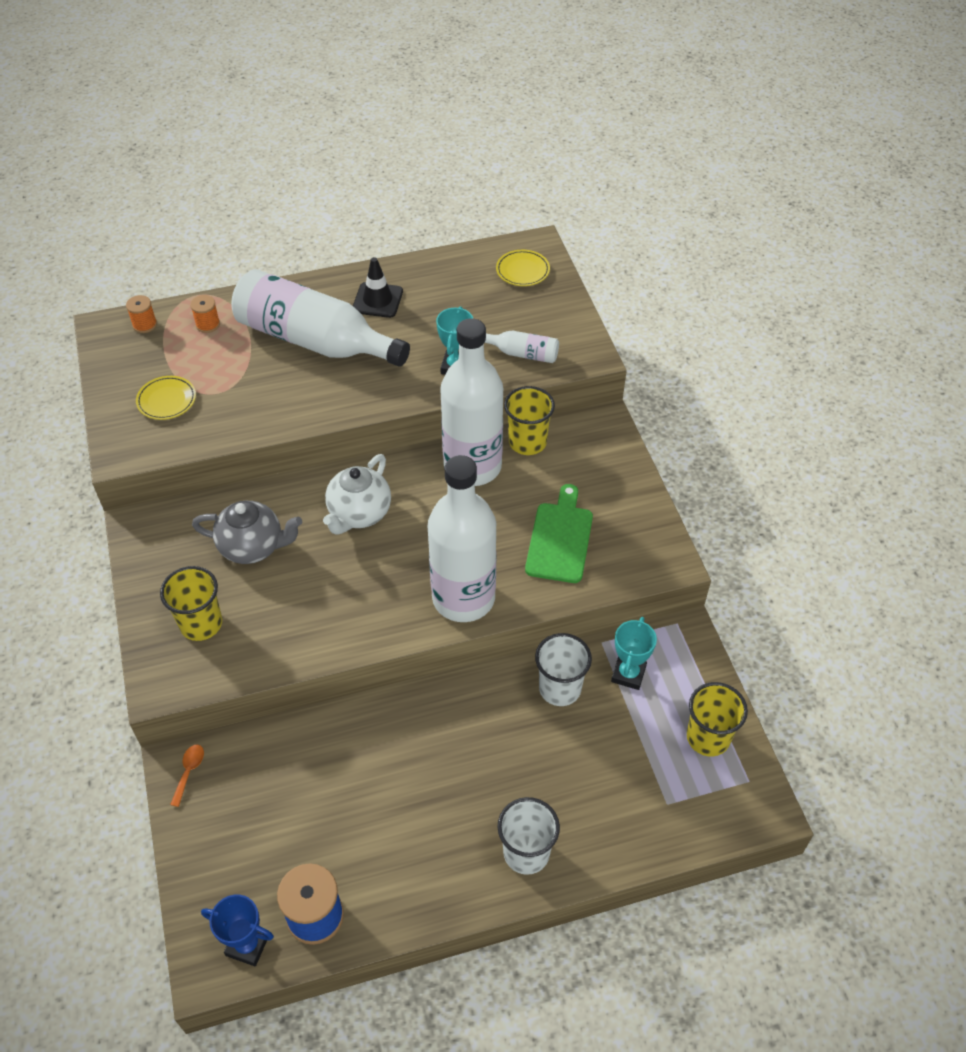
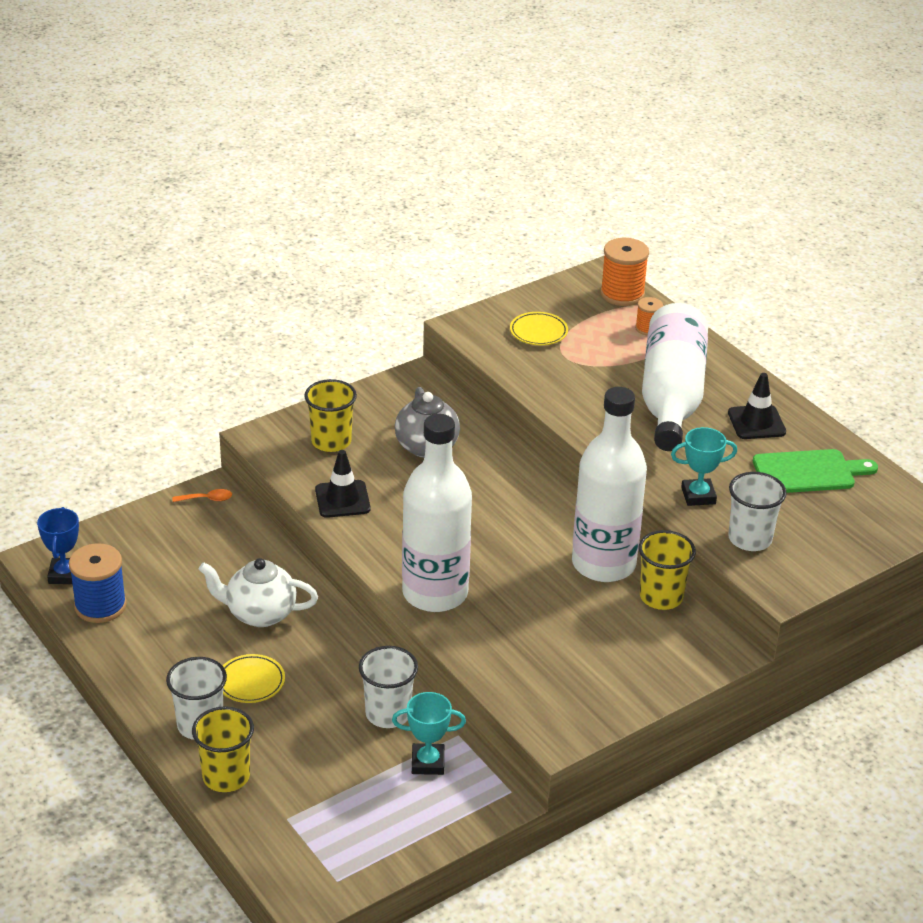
camera: 70 degrees right, 15 degrees down
orange spool [126,295,157,333] -> orange spool [600,238,649,306], size x1.82
white teapot [323,454,391,535] -> white teapot moved to [199,558,318,627]
white bottle [485,330,559,363] -> white cup [728,472,787,551]
yellow plate [496,250,550,286] -> yellow plate moved to [223,654,285,703]
green cutting board [525,484,593,583] -> green cutting board moved to [753,449,878,493]
yellow cup [687,682,748,756] -> yellow cup moved to [192,706,254,792]
none -> black traffic cone [315,450,371,518]

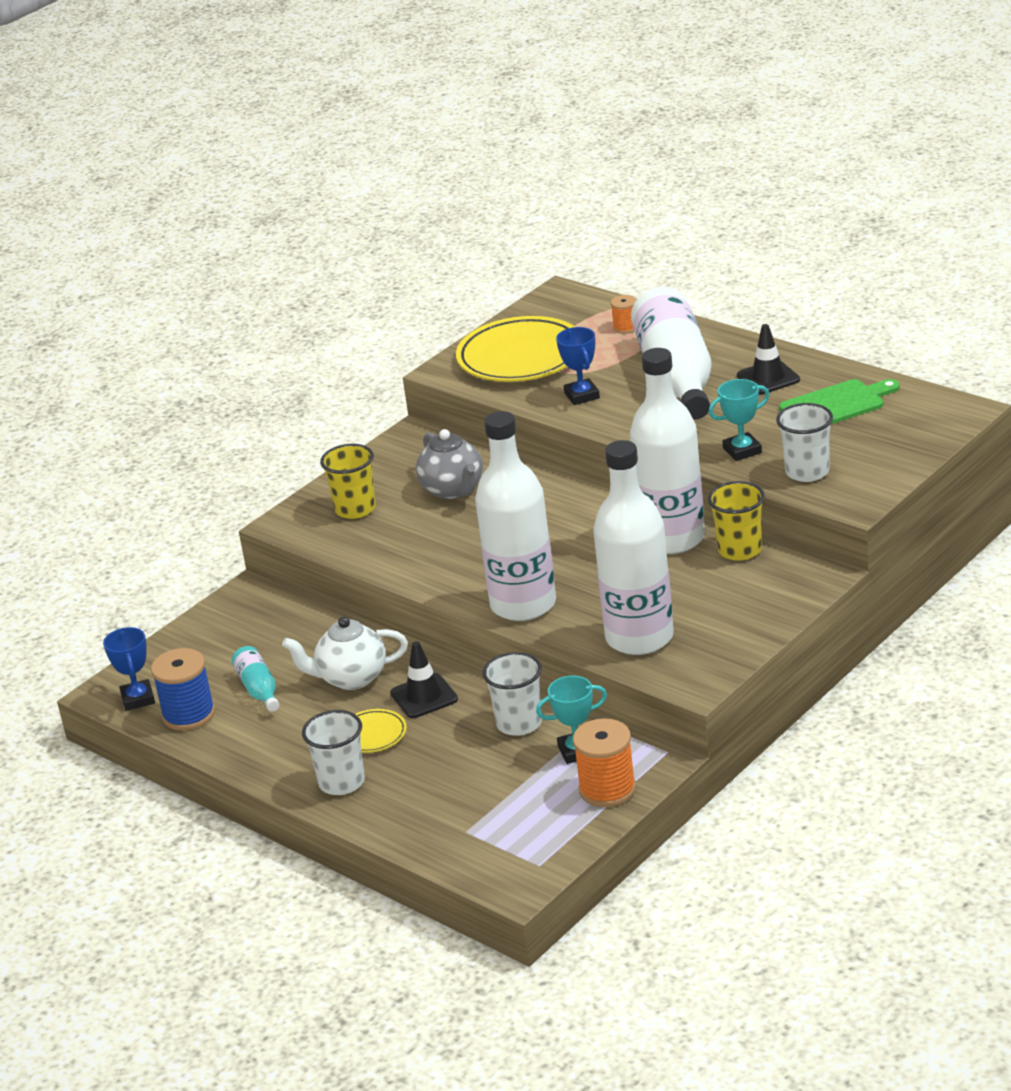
camera: 10 degrees left, 5 degrees down
orange spoon [173,489,232,502] -> none
yellow cup [192,706,254,792] -> none
black traffic cone [315,450,371,518] -> black traffic cone moved to [390,641,458,718]
yellow plate [510,312,568,345] -> yellow plate [456,316,575,382], size x2.14
orange spool [600,238,649,306] -> orange spool moved to [573,718,636,807]
none -> turquoise bottle [232,646,279,712]
none -> blue trophy [556,327,600,405]
none -> white bottle [593,440,674,655]

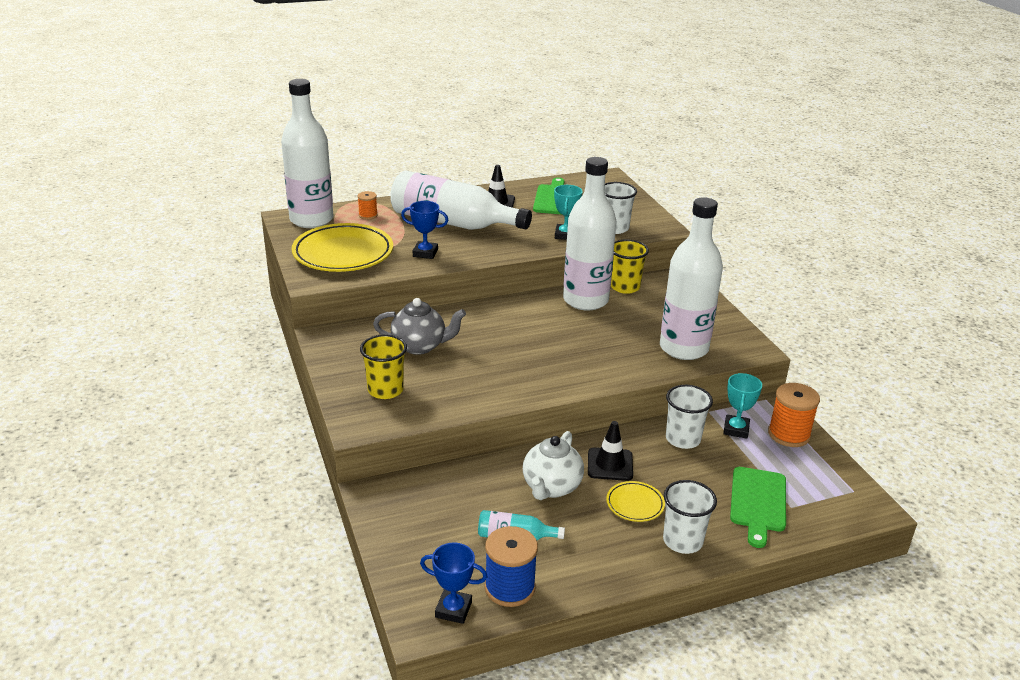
camera: 65 degrees left, 0 degrees up
white bottle [475,411,556,621] -> white bottle moved to [281,79,333,228]
none -> green cutting board [730,467,786,548]

